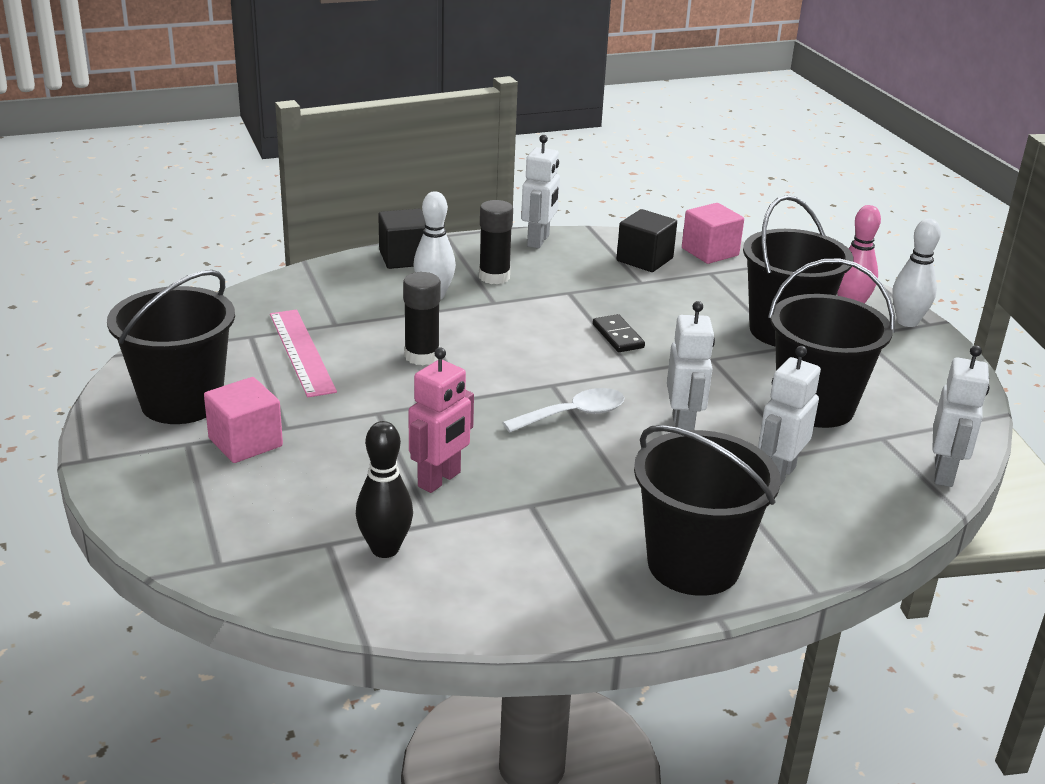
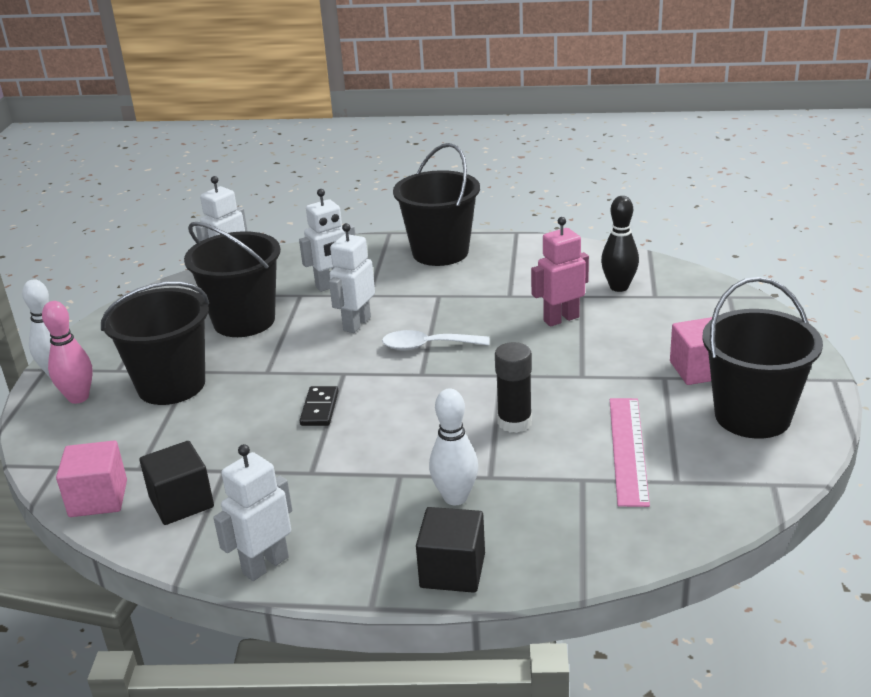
camera: 150 degrees left, 0 degrees up
black glue stick [479,200,513,284] -> none

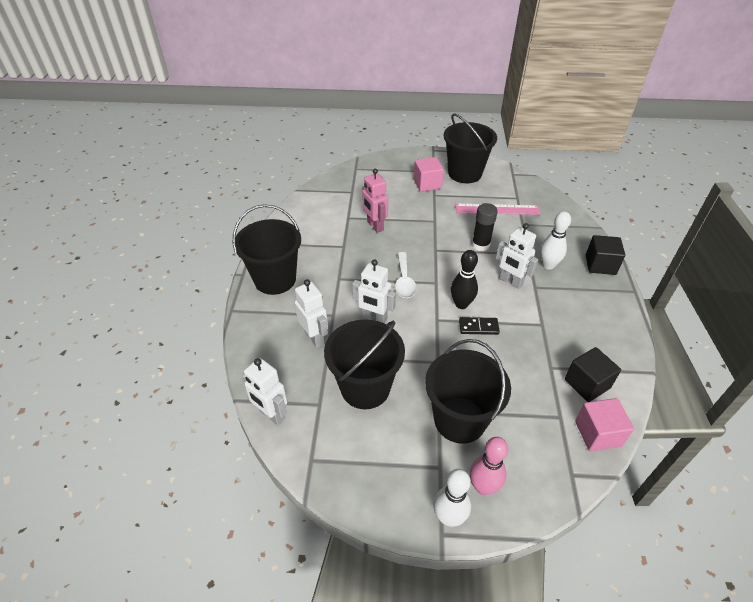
camera: 95 degrees left, 15 degrees up
white robot [213,444,292,581] -> white robot moved to [496,223,538,289]
black bowling pin [601,196,639,292] -> black bowling pin moved to [451,250,478,309]

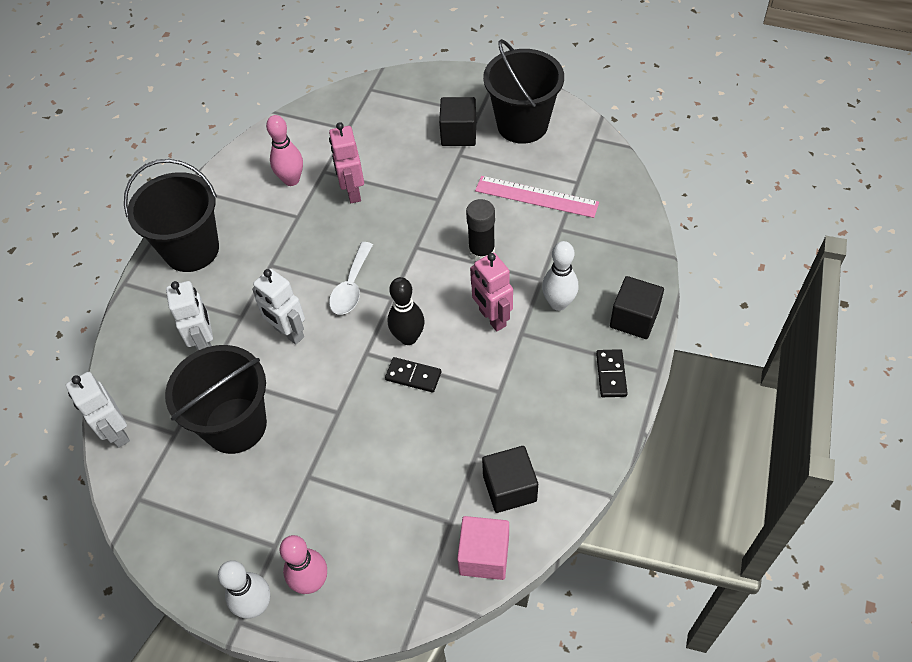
camera: 20 degrees right, 10 degrees up
pink cube [414,157,444,192] -> black cube [439,97,476,146]
black bucket [425,339,511,444] -> none
white robot [496,223,538,289] -> pink robot [470,253,513,332]
none -> pink bowling pin [266,115,303,186]
none -> black domino [596,349,628,397]

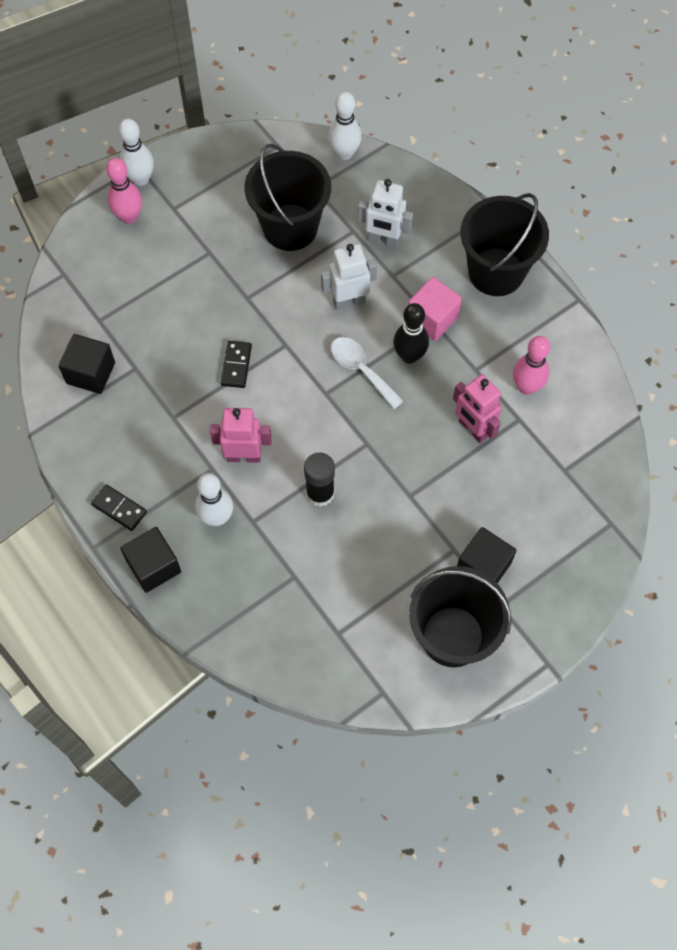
camera: 120 degrees right, 10 degrees up
white robot [66,372,130,448] -> white bowling pin [328,92,362,160]
pink robot [329,122,364,203] -> pink robot turned 150 degrees counterclockwise [453,374,502,443]
black domino [385,357,441,392] -> black domino turned 45 degrees counterclockwise [221,341,252,388]
black bowling pin [388,277,425,345] -> black bowling pin moved to [393,303,429,364]
pink cube [457,516,509,580] -> pink cube moved to [408,277,462,341]
pink ruler [475,176,599,218] -> none

